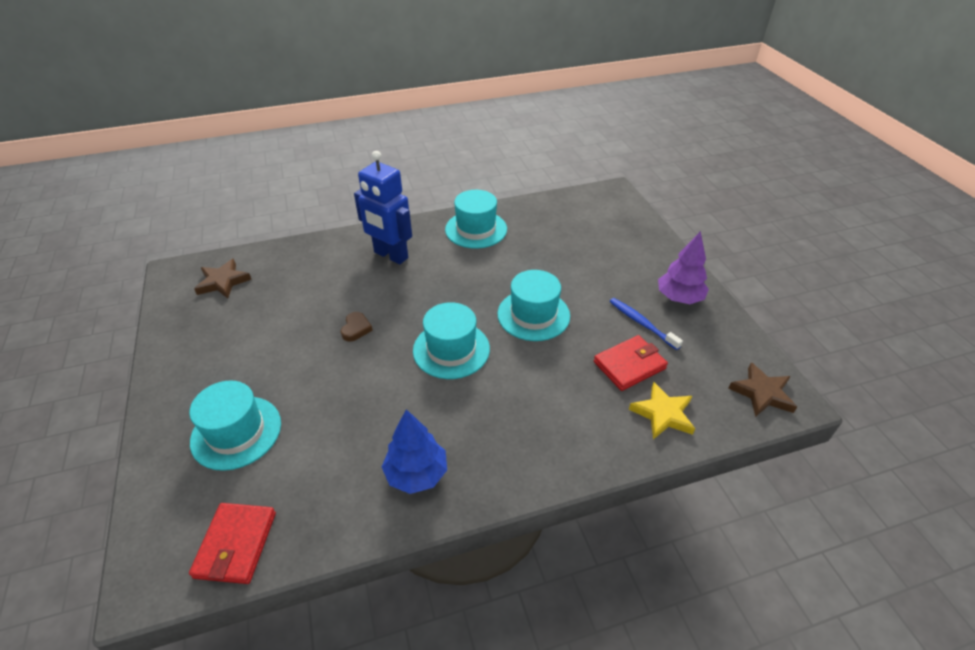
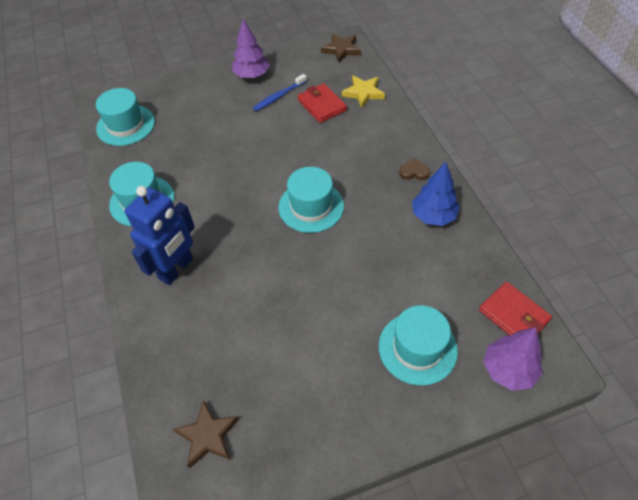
camera: 90 degrees left, 10 degrees up
red wallet [189,503,276,584] -> red wallet turned 45 degrees clockwise [479,282,552,335]
brown heart [341,312,373,342] -> brown heart moved to [399,158,430,181]
turquoise hat [497,270,570,341] -> turquoise hat moved to [96,88,155,146]
none -> purple tree [484,327,543,391]

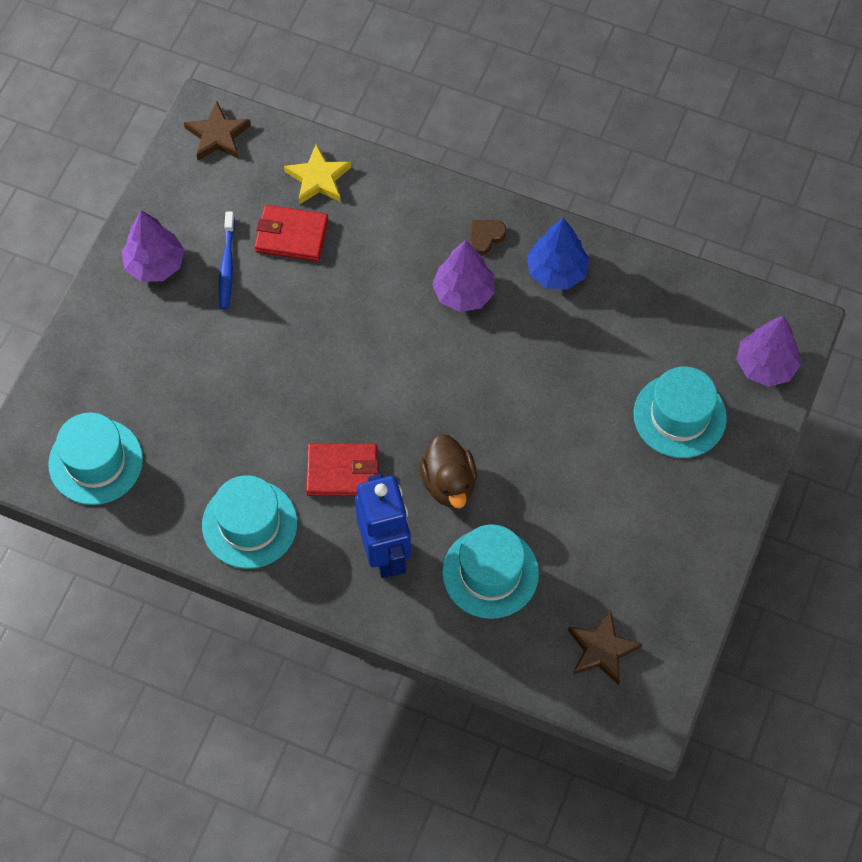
camera: 50 degrees left, 10 degrees up
turquoise hat [278,167,344,233] -> turquoise hat moved to [442,524,539,619]
red wallet [479,282,552,335] -> red wallet moved to [306,443,379,496]
none -> brown duck [420,434,477,508]
none -> purple tree [432,240,495,312]

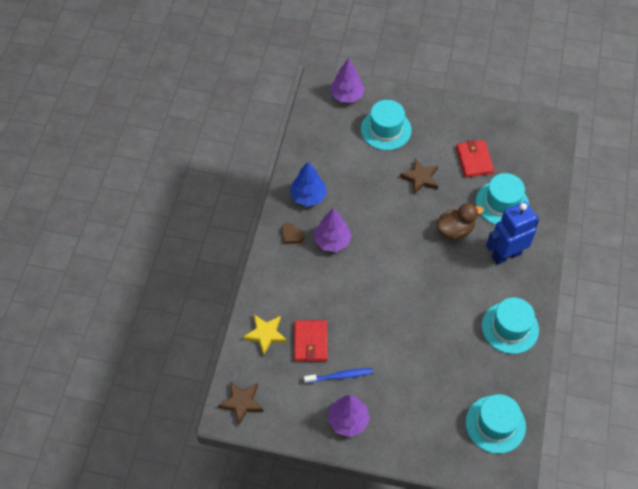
camera: 100 degrees left, 5 degrees down
red wallet [306,443,379,496] -> red wallet moved to [456,140,494,178]
brown star [568,611,642,685] -> brown star moved to [400,159,438,194]

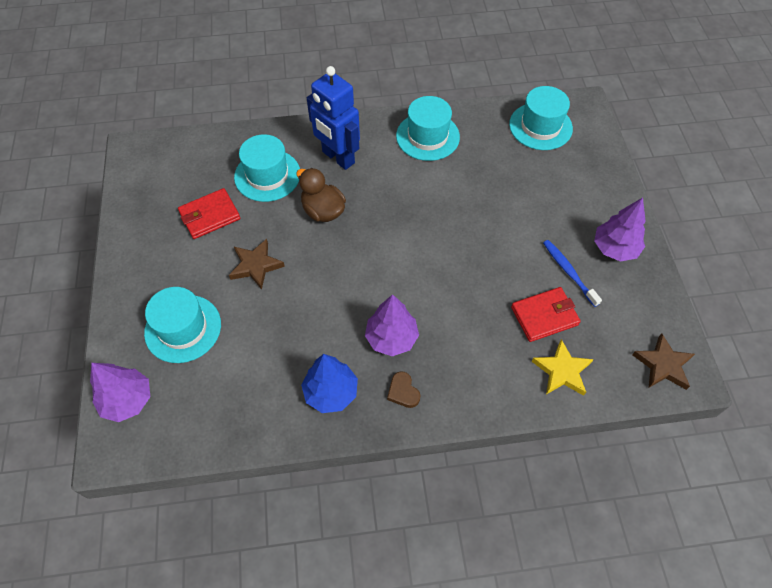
camera: 110 degrees left, 0 degrees up
brown heart [282,223,305,244] -> brown heart turned 135 degrees clockwise [387,372,420,408]

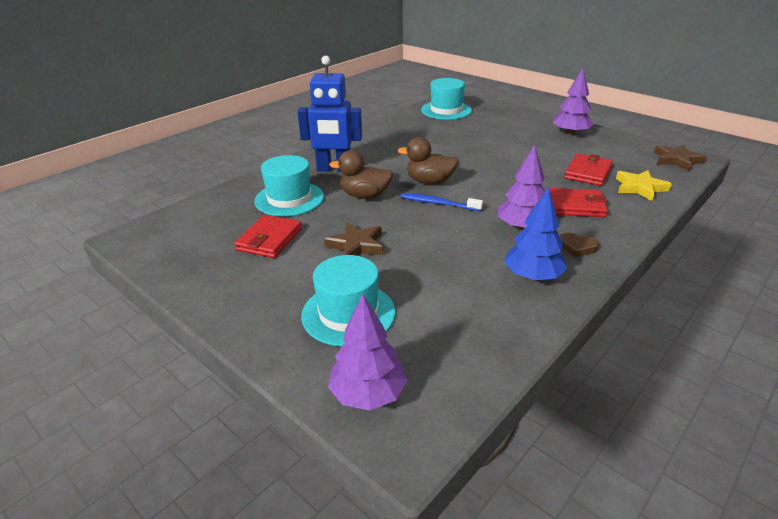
camera: 40 degrees left, 25 degrees down
turquoise hat [396,96,460,161] -> none
blue toothbrush [543,240,602,307] -> blue toothbrush moved to [401,193,483,211]
none -> brown duck [398,137,459,184]
none -> red wallet [549,188,608,217]

